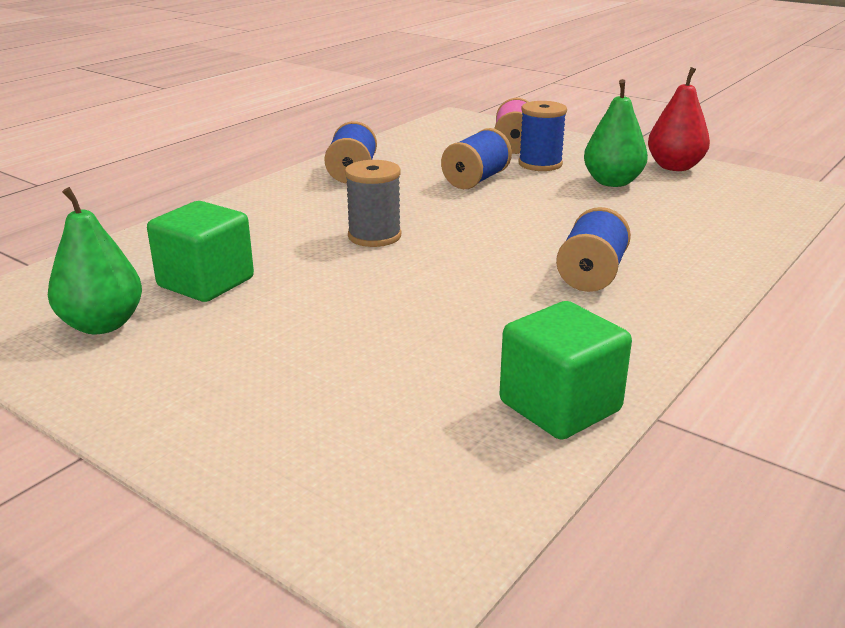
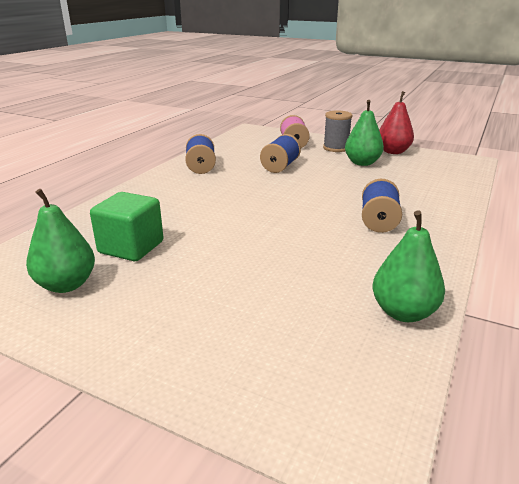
camera: 10 degrees left, 0 degrees up
grey spool [345,160,401,247] -> grey spool moved to [323,111,352,152]
green cube [499,301,632,440] -> green pear [373,210,445,322]
blue spool [518,101,567,171] -> none

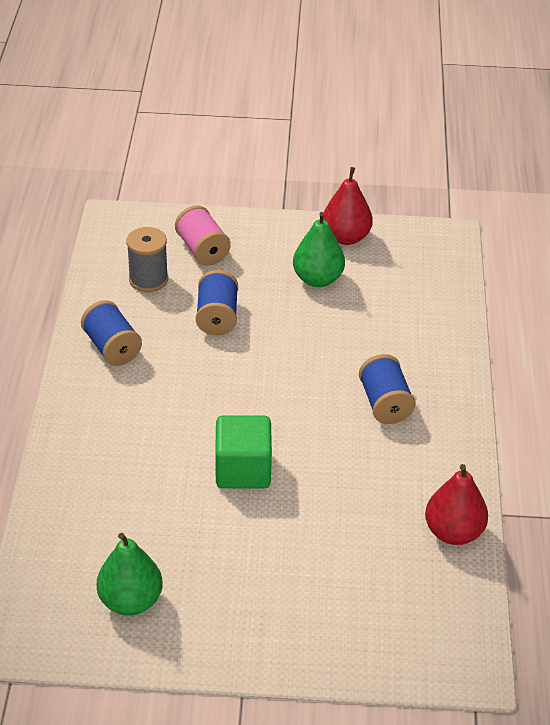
camera: 25 degrees left, 15 degrees up
green cube [90,192,164,261] -> green cube moved to [215,415,272,488]
grey spool [323,111,352,152] -> grey spool moved to [127,227,168,292]
green pear [373,210,445,322] -> red pear [425,464,488,545]

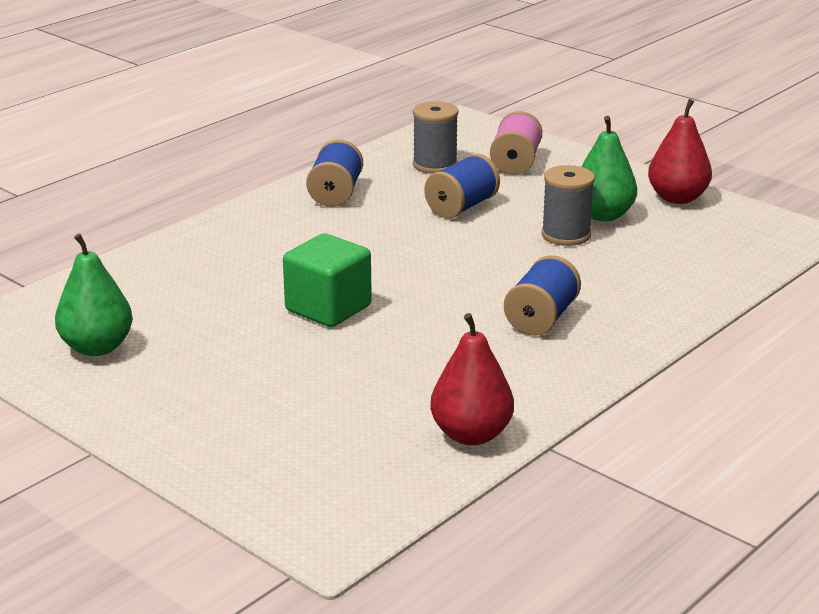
camera: 40 degrees right, 15 degrees down
none -> grey spool [542,165,595,246]

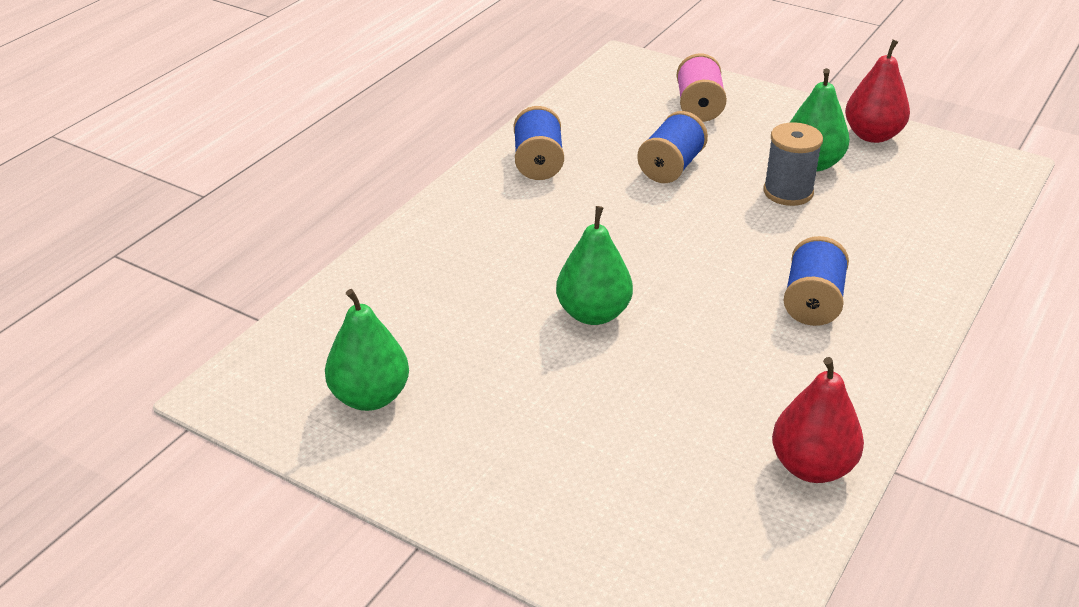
camera: 10 degrees left, 10 degrees up
green cube [283,234,372,327] -> green pear [556,206,633,325]
grey spool [413,101,459,174] -> none

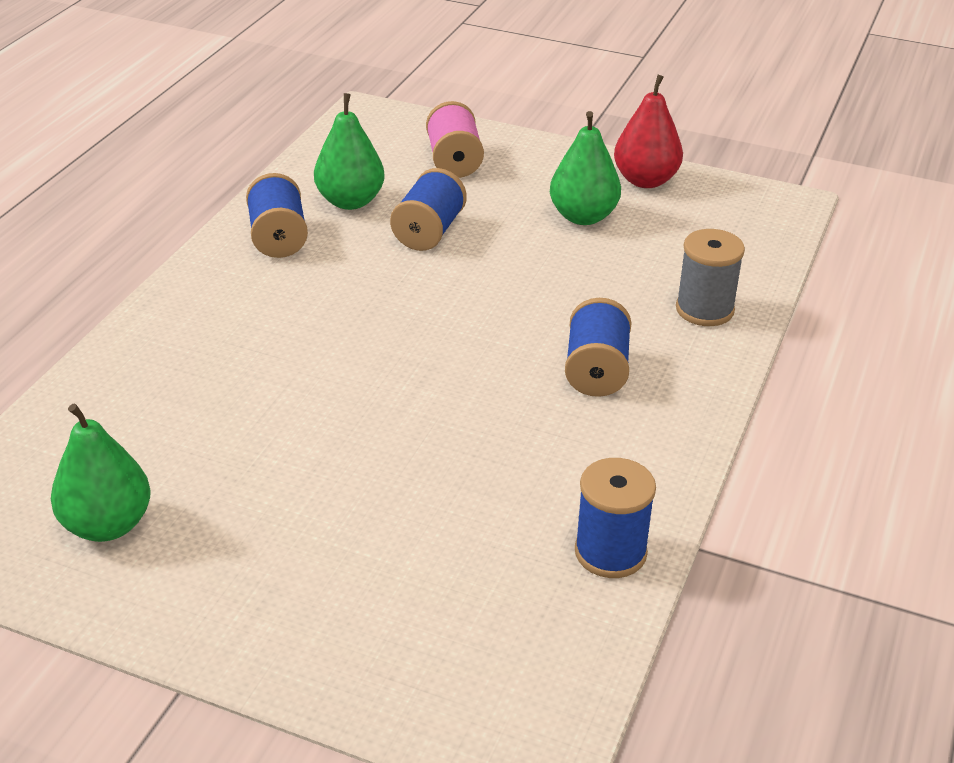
camera: 10 degrees left, 0 degrees up
green pear [556,206,633,325] -> green pear moved to [314,93,385,210]
grey spool [763,122,823,206] -> grey spool moved to [676,229,745,326]
red pear [772,357,864,483] -> blue spool [575,458,656,578]

